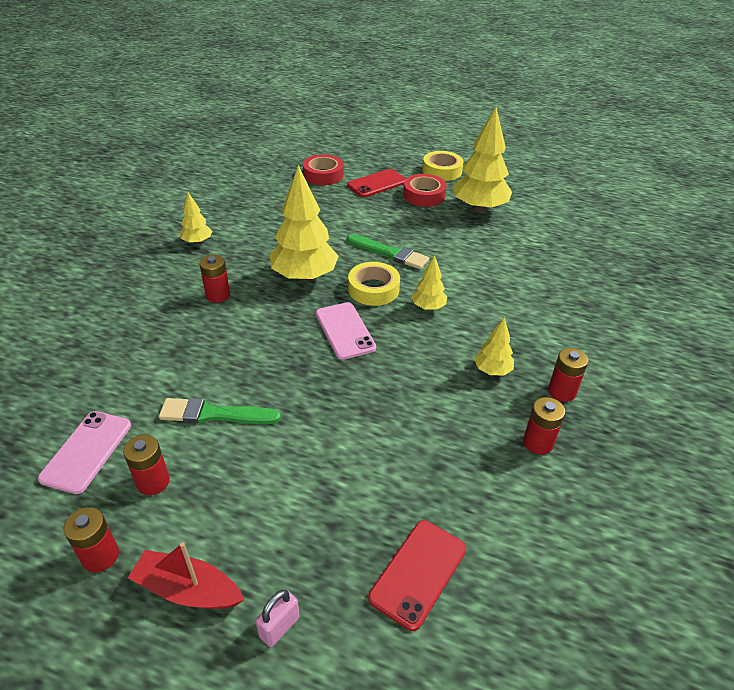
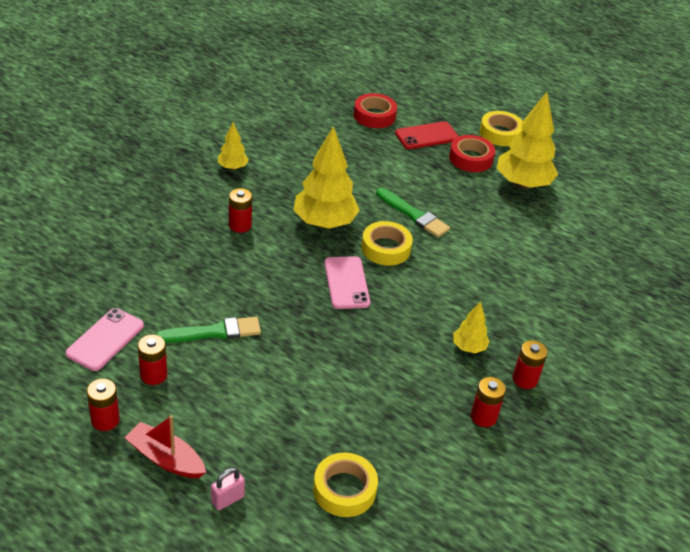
camera: 10 degrees right, 0 degrees up
green brush [159,398,281,424] -> green brush turned 150 degrees clockwise [155,317,261,343]
red phone [368,520,466,631] -> yellow tape [313,452,378,517]
yellow tree [412,255,447,310] -> none

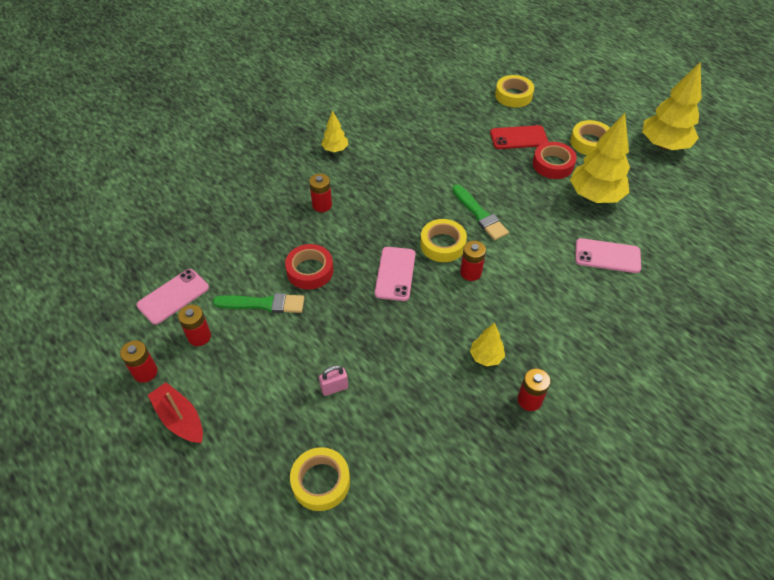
camera: 20 degrees right, 10 degrees up
pink padlock [211,467,245,510] -> pink padlock moved to [319,365,348,396]
yellow tree [294,126,360,229] -> yellow tree moved to [642,61,701,150]
red tape [354,93,397,128] -> red tape moved to [285,244,333,290]
red battery [471,377,506,427] -> red battery moved to [460,241,486,281]
none -> yellow tape [495,75,534,108]
none -> pink phone [575,238,641,273]

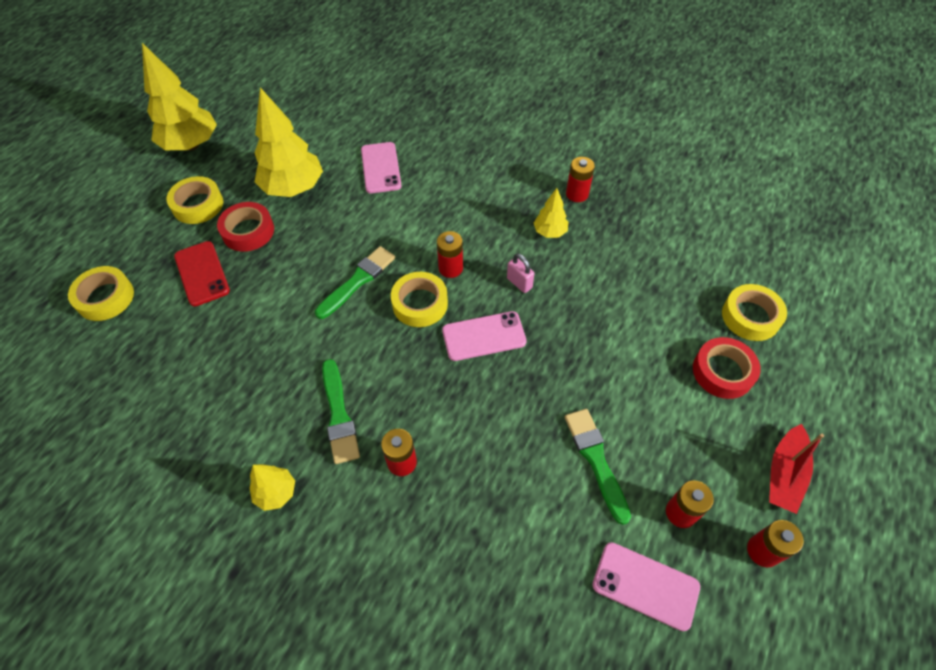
camera: 110 degrees left, 5 degrees up
red tape [285,244,333,290] -> red tape moved to [693,337,761,399]
pink padlock [319,365,348,396] -> pink padlock moved to [507,254,535,293]
none -> green brush [322,359,360,464]

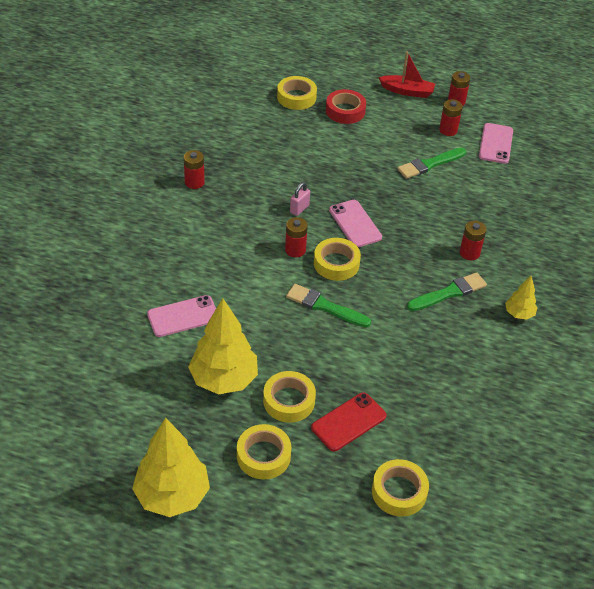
camera: 105 degrees left, 10 degrees down
red tape [217,202,274,252] -> yellow tape [263,371,316,423]
yellow tree [534,188,568,238] -> none

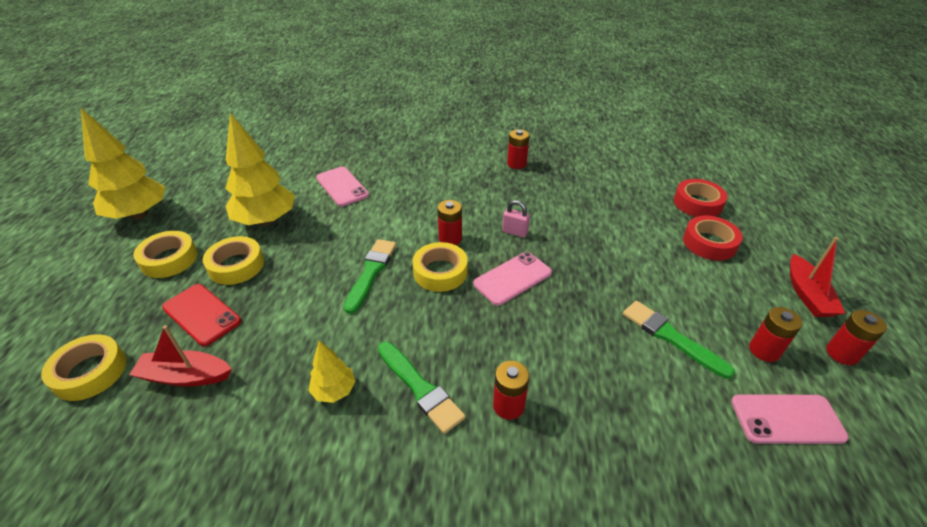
camera: 80 degrees right, 5 degrees down
yellow tape [277,76,317,110] -> red tape [674,179,728,217]
yellow tree [505,276,537,320] -> yellow tree moved to [308,341,356,403]
none -> red boat [129,325,232,387]

